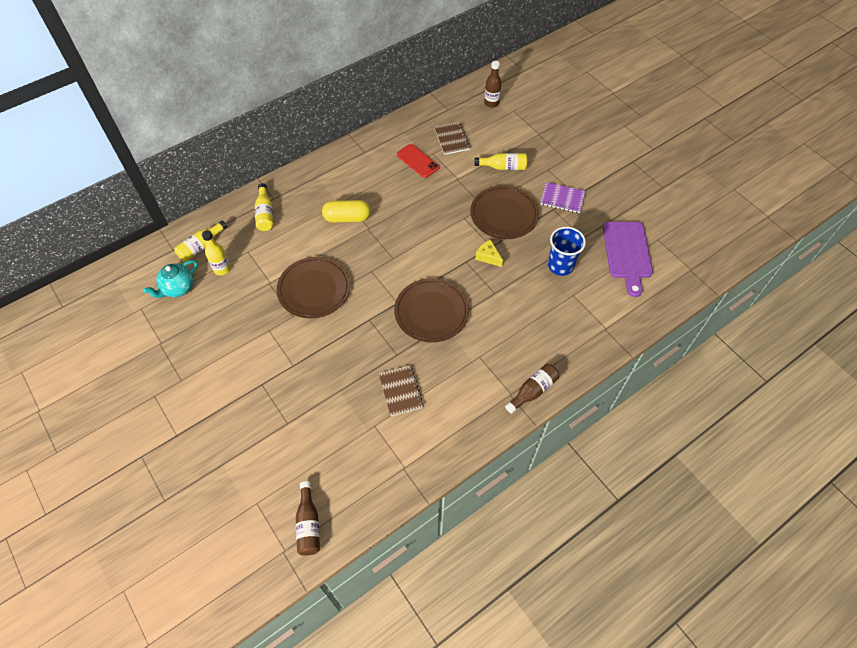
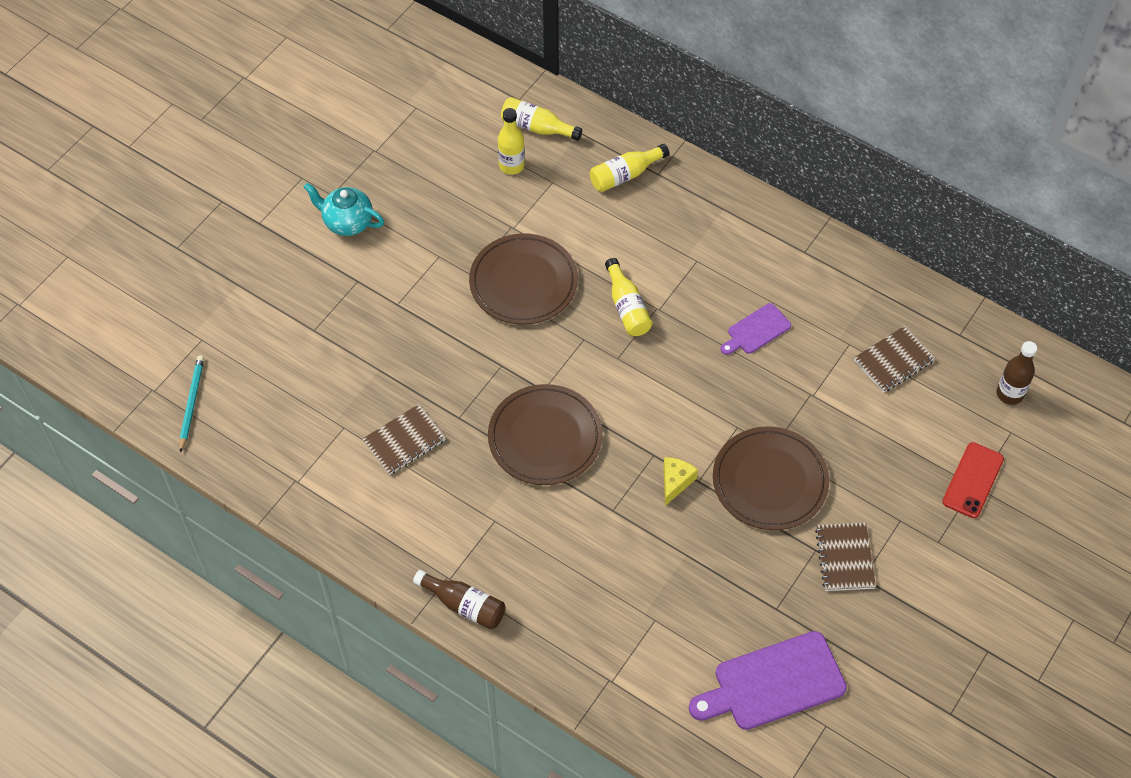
camera: 70 degrees right, 0 degrees up
turquoise teapot [143,260,198,298] -> turquoise teapot moved to [304,183,384,236]
brown bottle [296,481,320,556] -> turquoise pencil [179,355,204,453]
yellow capsule [322,200,371,223] -> none
red phone [397,144,439,178] -> red phone moved to [942,442,1004,518]
yellow bottle [474,153,527,170] -> yellow bottle moved to [605,258,652,336]
purple notebook [540,182,585,213] -> brown notebook [815,523,876,591]
blue cup [548,227,586,276] -> none
none -> purple cutting board [721,303,791,355]

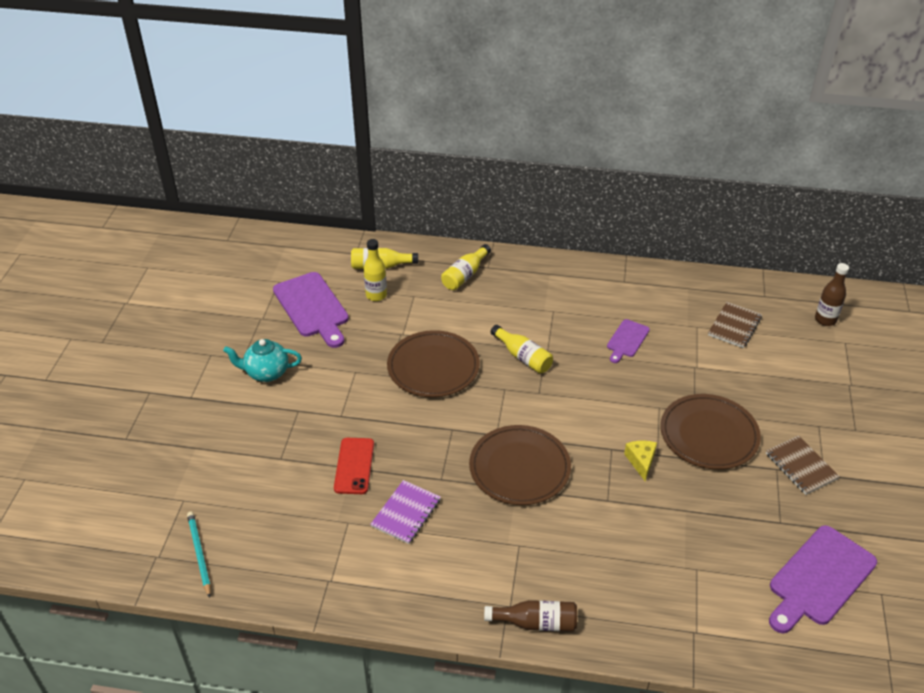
camera: 25 degrees left, 15 degrees down
brown notebook [362,404,446,475] -> purple notebook [370,480,441,544]
red phone [942,442,1004,518] -> red phone moved to [334,438,374,494]
none -> purple cutting board [273,272,349,348]

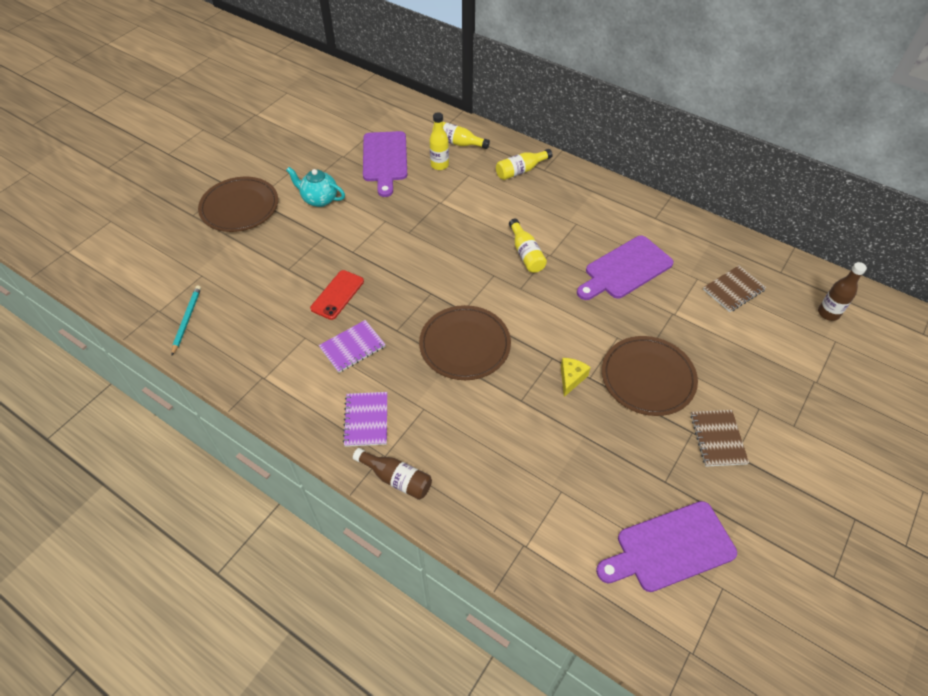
camera: 25 degrees right, 10 degrees up
brown plate [387,330,480,397] -> brown plate moved to [198,177,278,232]
purple cutting board [607,319,650,363] -> purple cutting board [577,236,673,300], size x1.83
none -> purple notebook [343,392,387,447]

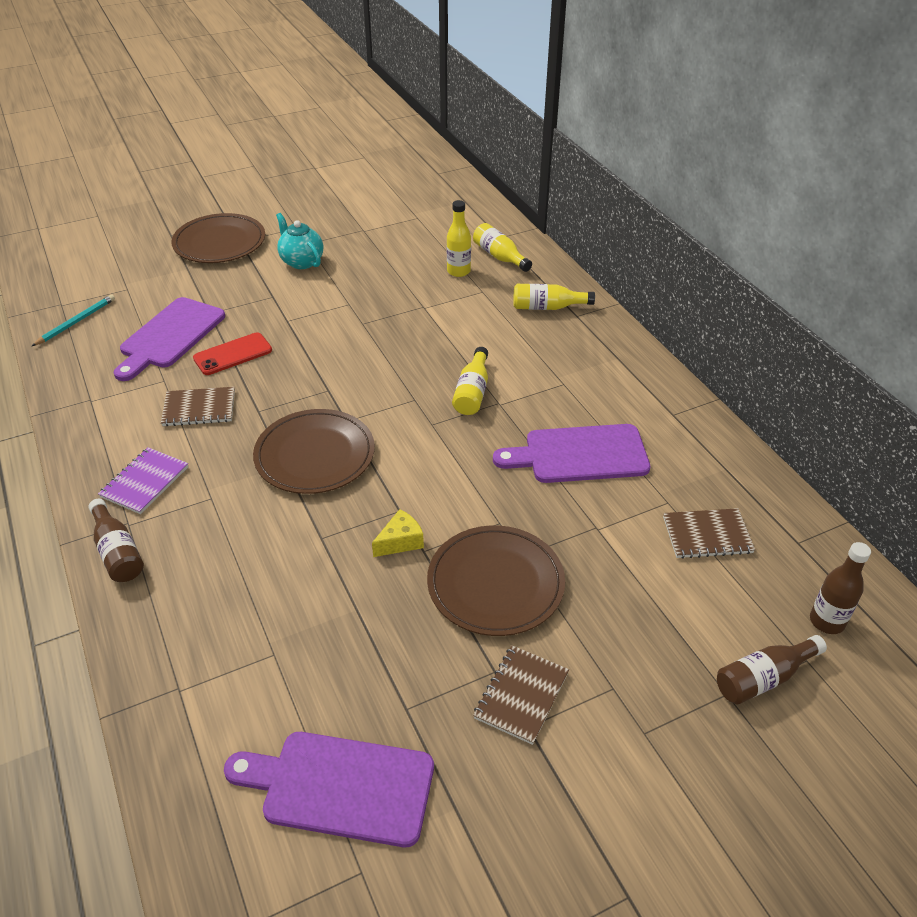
camera: 30 degrees right, 10 degrees down
purple notebook [319,320,386,373] -> brown notebook [161,387,235,427]
purple cutting board [363,131,407,197] -> purple cutting board moved to [114,297,225,381]
none -> brown bottle [717,635,827,704]

